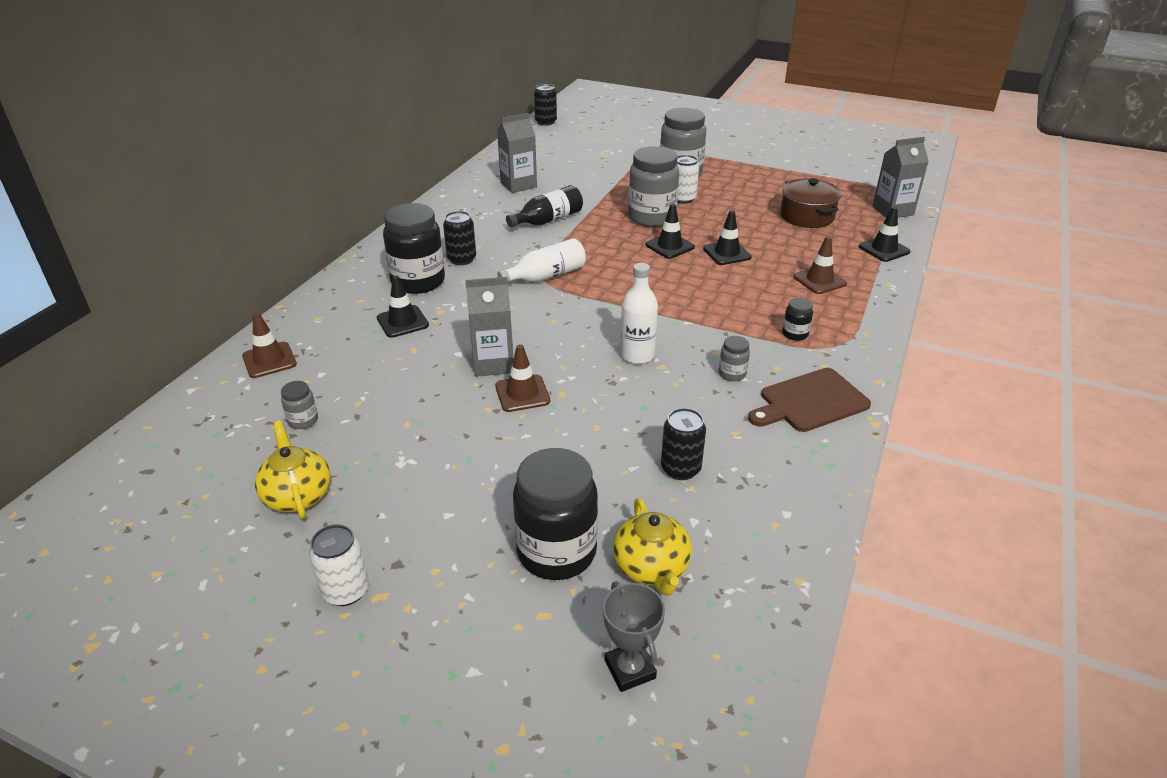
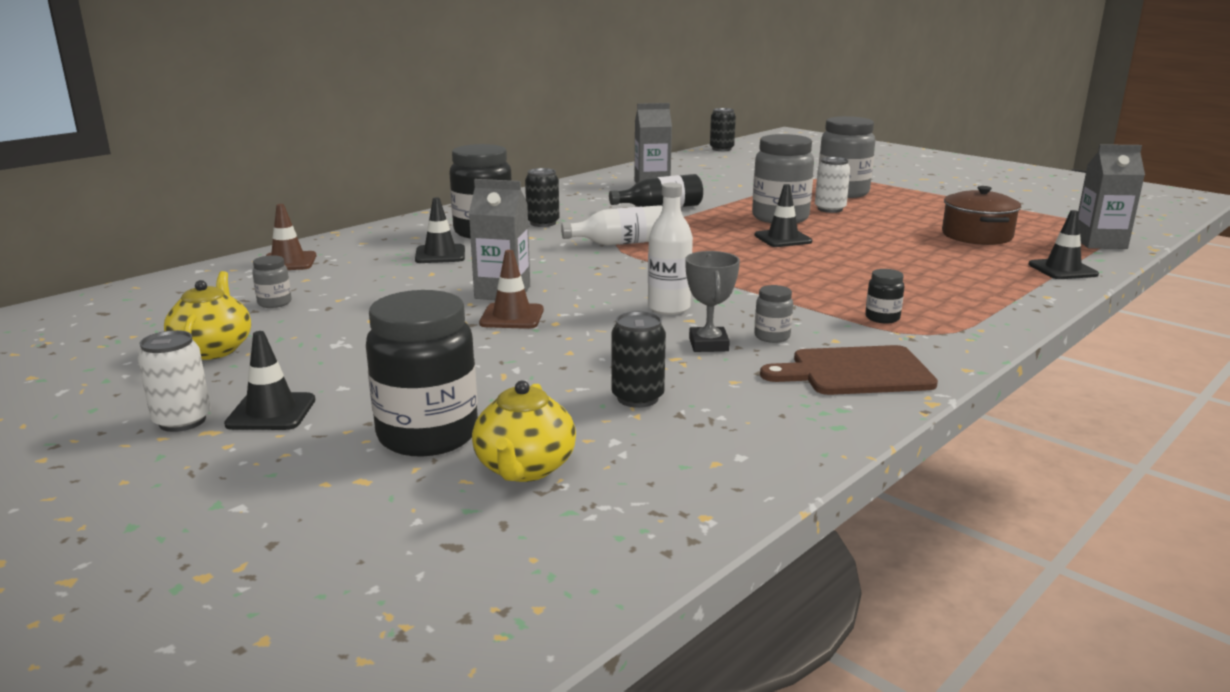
camera: 20 degrees right, 15 degrees down
grey trophy [603,581,665,692] -> grey trophy moved to [685,251,740,352]
black traffic cone [703,210,752,265] -> black traffic cone moved to [224,331,315,430]
brown traffic cone [793,236,847,294] -> none

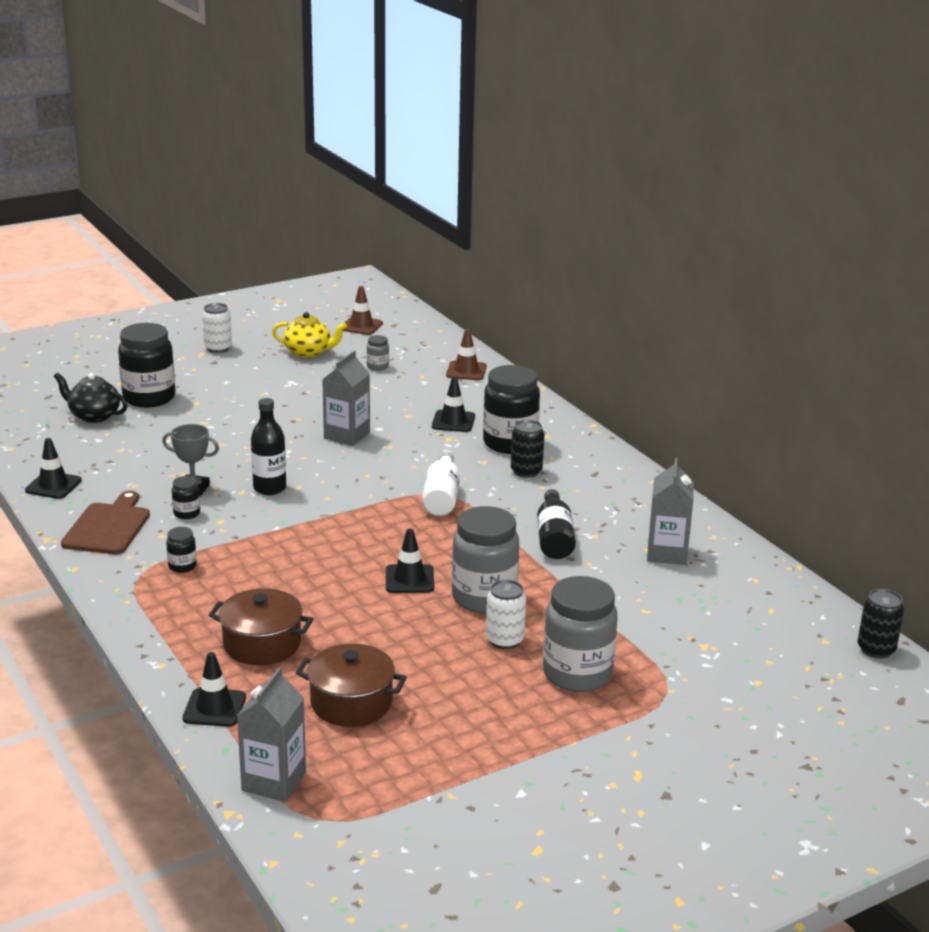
camera: 105 degrees right, 5 degrees up
black traffic cone [224,331,315,430] -> black traffic cone moved to [25,438,82,499]
yellow teapot [472,380,576,482] -> black teapot [54,373,127,423]
brown traffic cone [479,250,544,329] -> brown traffic cone moved to [343,286,383,335]
black can [611,311,666,408] -> none
white bottle [648,183,693,315] -> black bottle [251,398,286,495]
grey jar [754,285,793,343] -> black jar [172,476,200,519]
none -> brown pot [209,589,313,665]

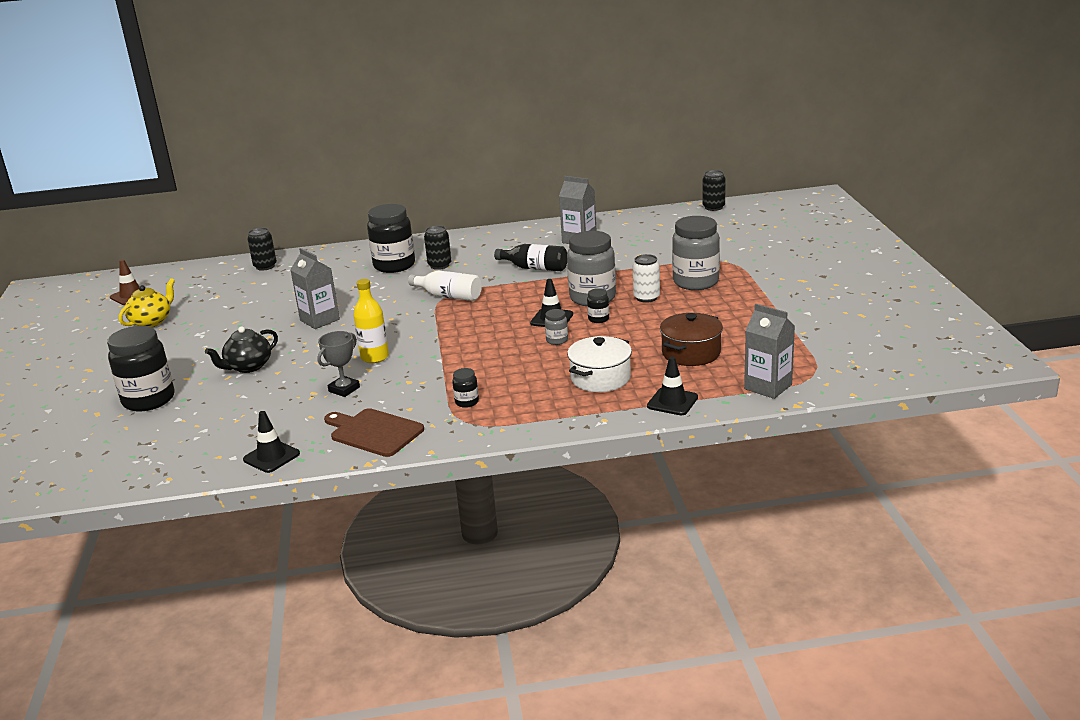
camera: 65 degrees left, 0 degrees up
black teapot [54,373,127,423] -> black teapot moved to [205,326,278,373]
black jar [172,476,200,519] -> black jar moved to [587,288,609,323]
white can [202,303,232,353] -> none
brown pot [209,589,313,665] -> white pot [567,336,632,392]
black bottle [251,398,286,495] -> yellow bottle [354,279,389,363]
grey jar [367,335,389,371] -> grey jar moved to [545,309,568,345]
black traffic cone [432,377,475,432] -> none
brown traffic cone [446,329,487,380] -> black can [247,228,277,271]

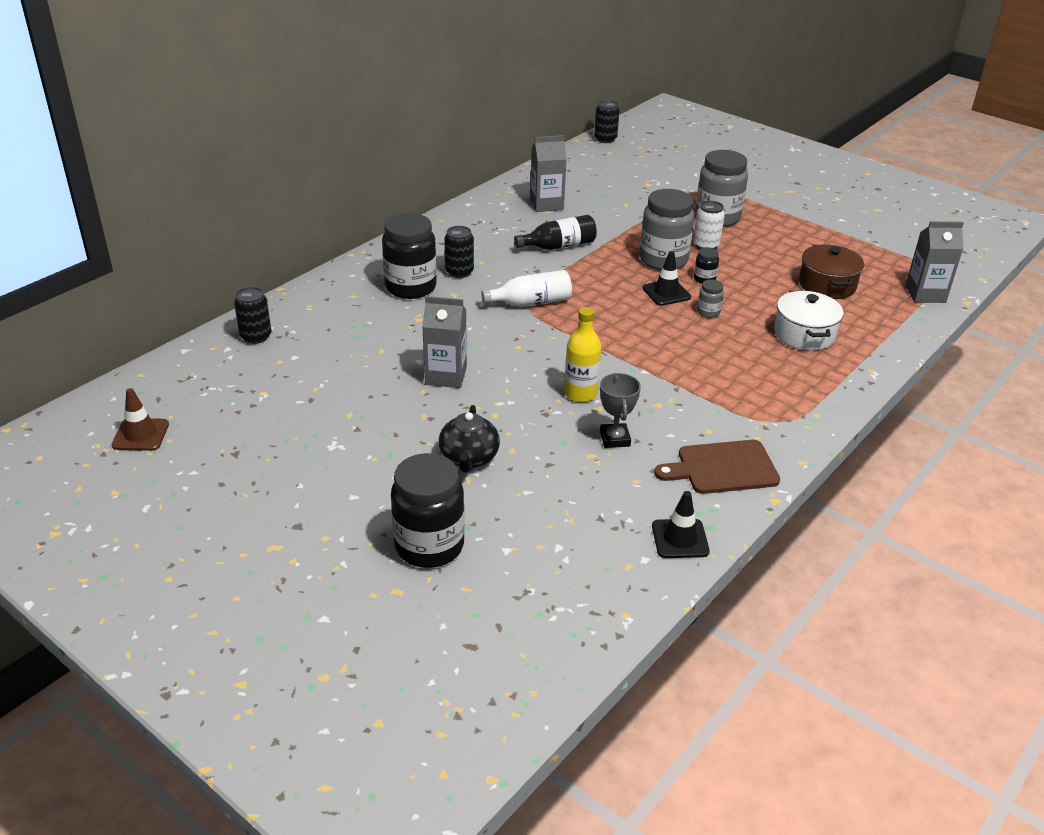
camera: 45 degrees left, 10 degrees up
yellow teapot [119,278,175,327] -> none
black jar [452,368,479,408] -> none
black traffic cone [647,357,698,415] -> none

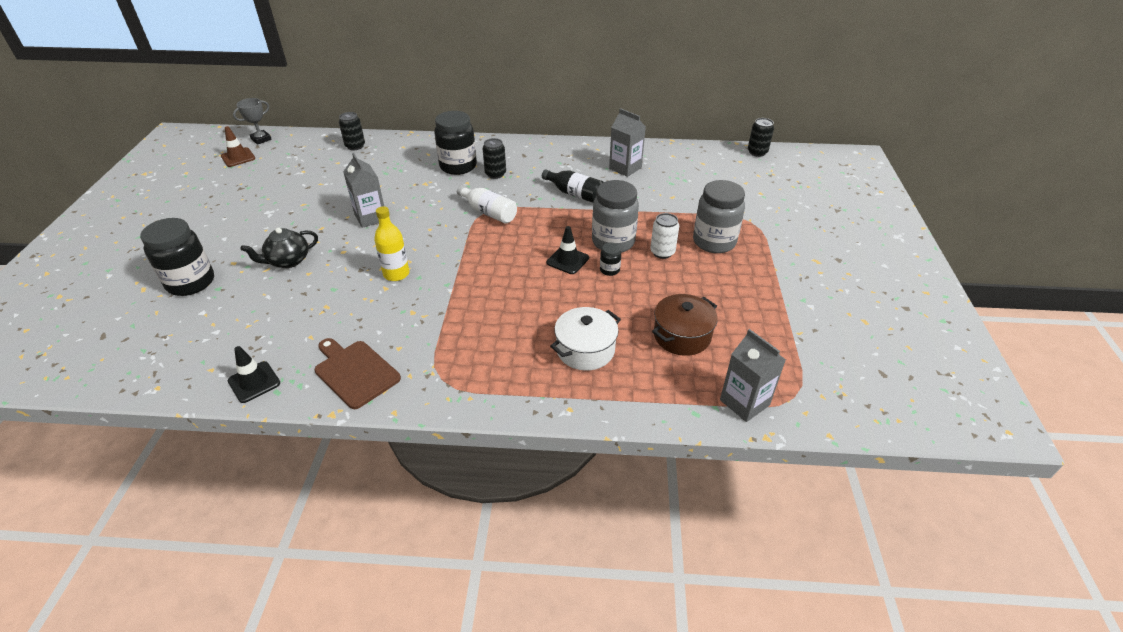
camera: 55 degrees right, 5 degrees up
grey trophy [600,373,641,448] -> grey trophy moved to [233,98,272,145]
grey jar [697,279,724,318] -> none

